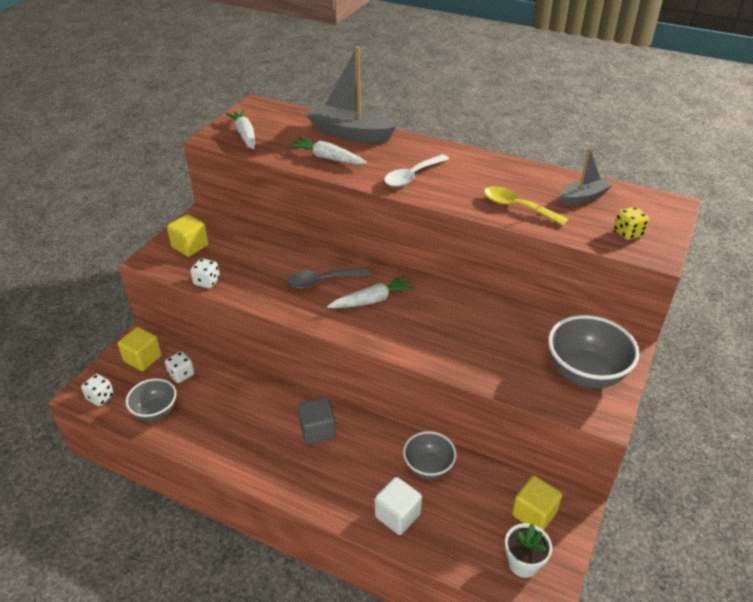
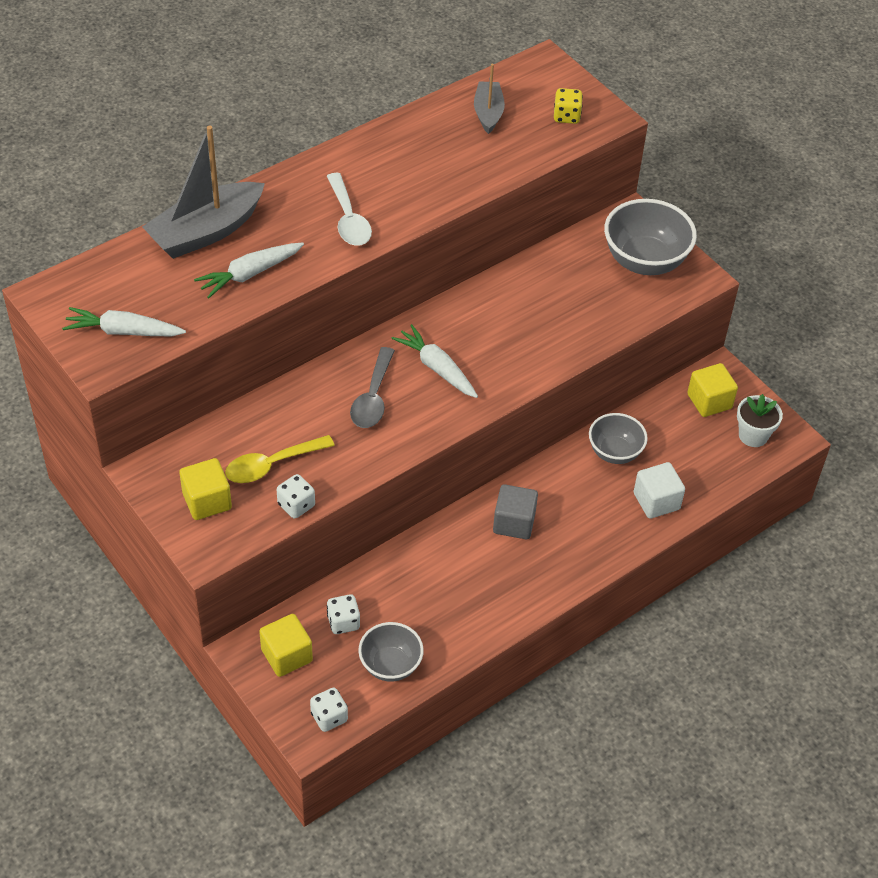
camera: 65 degrees left, 10 degrees up
white carrot [327,276,415,308] -> white carrot turned 45 degrees counterclockwise [391,324,478,398]
yellow spoon [484,186,569,226] -> yellow spoon moved to [225,435,335,483]

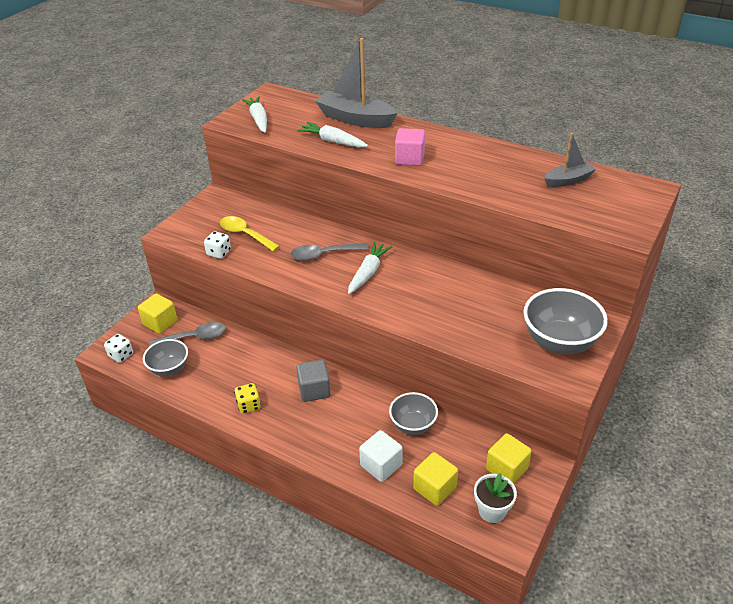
camera: 70 degrees right, 10 degrees down
yellow cube [179,458,232,520] -> yellow cube moved to [413,452,458,506]
white spoon [327,173,372,246] -> pink cube [395,128,425,166]
white dice [327,594,360,634] -> grey spoon [149,322,226,347]
yellow dice [554,88,583,124] -> yellow dice moved to [234,383,261,414]

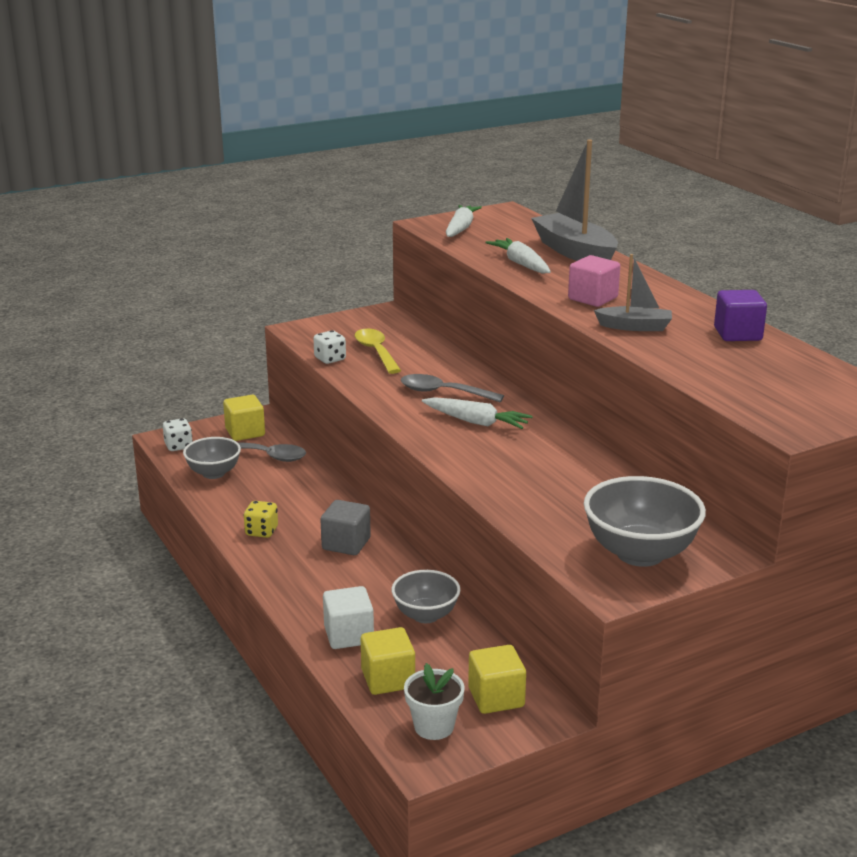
camera: 30 degrees right, 15 degrees down
white carrot [348,242,392,294] -> white carrot turned 60 degrees clockwise [422,397,533,429]
grey boat [544,133,596,187] -> grey boat moved to [594,254,672,331]
none -> purple cube [714,290,767,341]

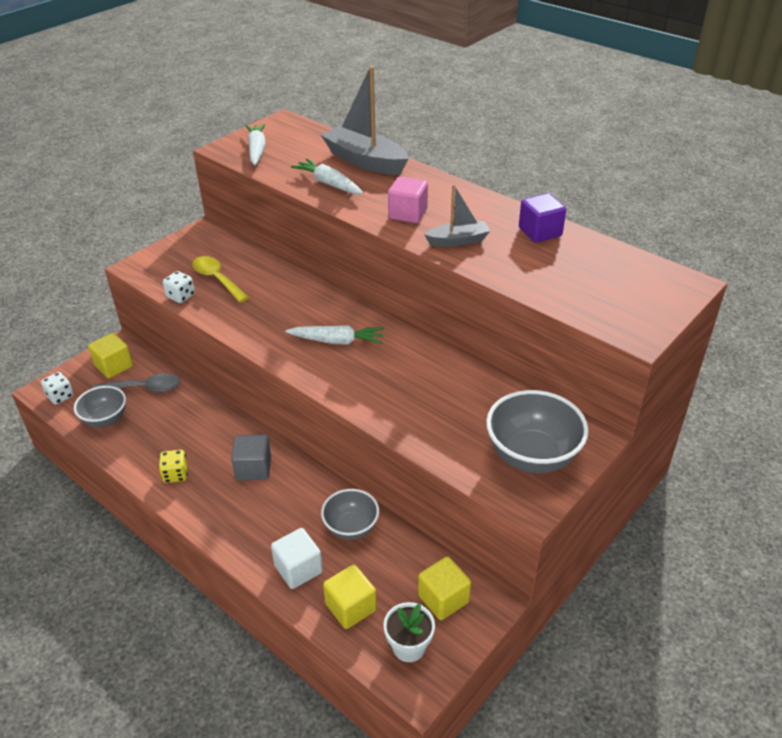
camera: 20 degrees left, 15 degrees up
grey spoon [401,374,504,402] -> none

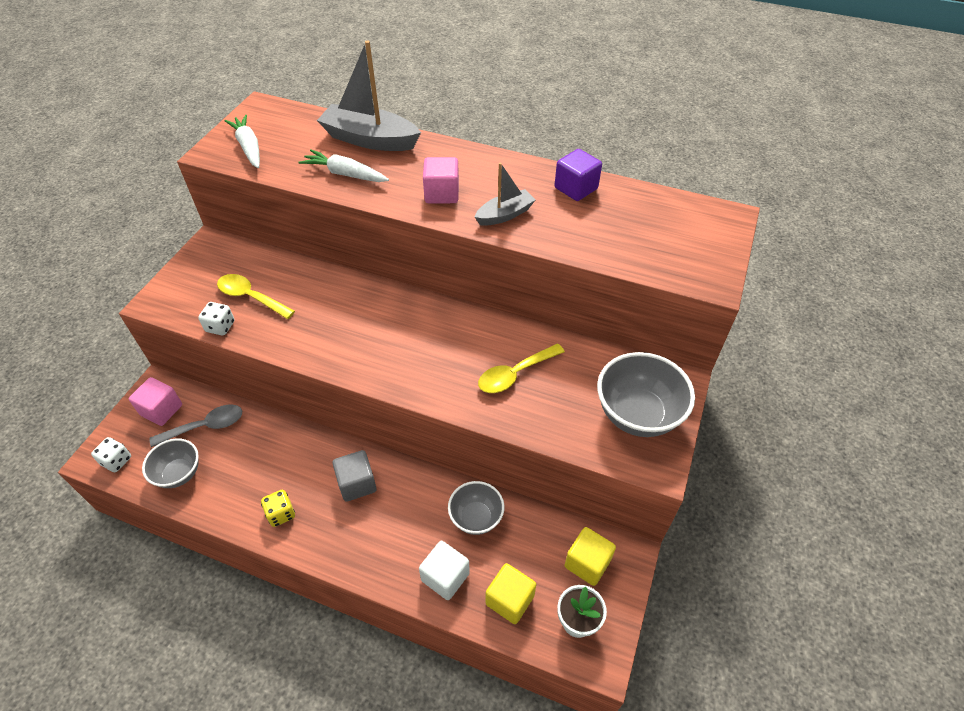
camera: 20 degrees left, 10 degrees up
yellow cube [88,333,133,378] -> pink cube [129,377,182,426]
white carrot [285,325,384,345] -> none
none -> yellow spoon [478,344,565,393]

